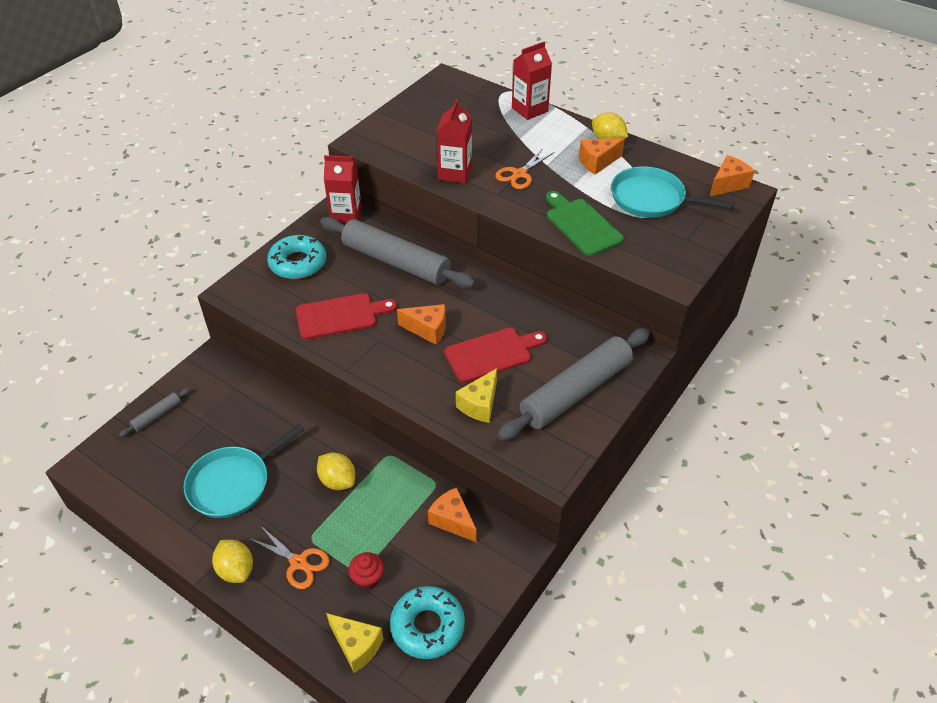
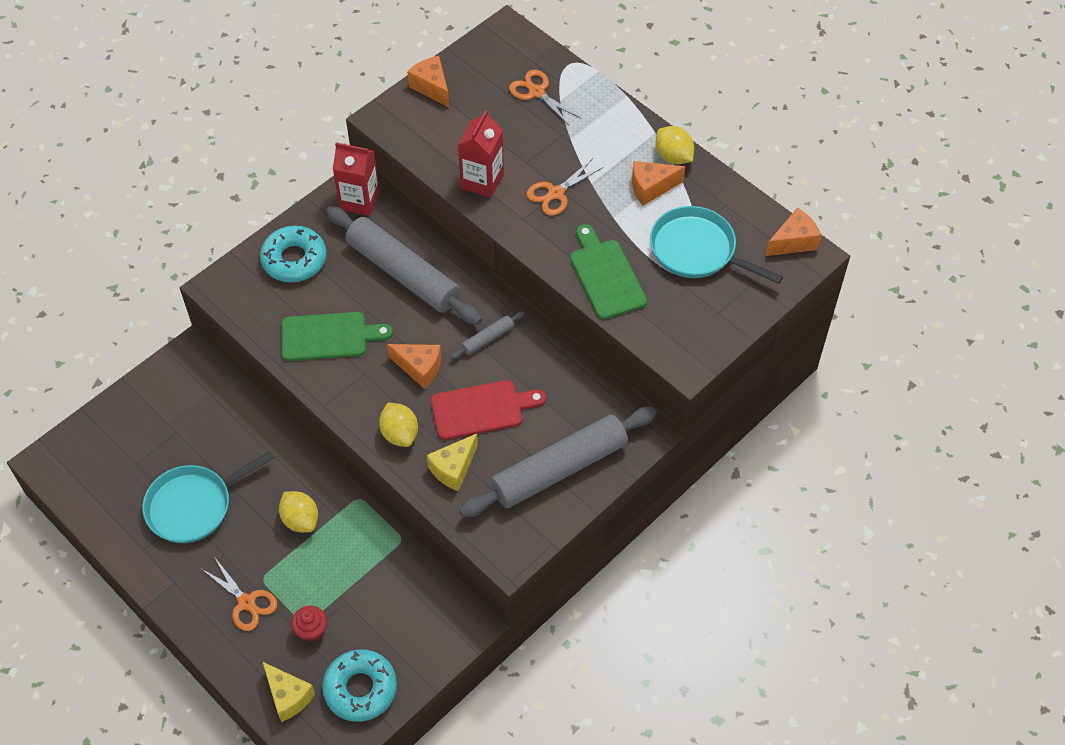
camera: 10 degrees right, 10 degrees up
grey rolling pin [119,388,191,437] -> grey rolling pin moved to [450,311,525,359]
yellow lemon [212,540,253,583] -> yellow lemon moved to [379,403,418,447]
red cutting board [296,293,397,340] -> green cutting board [281,312,393,361]
orange cheese [428,487,477,542] -> orange cheese moved to [407,56,449,107]
red carton [512,41,552,120] -> none
none -> orange scissors [509,70,581,125]

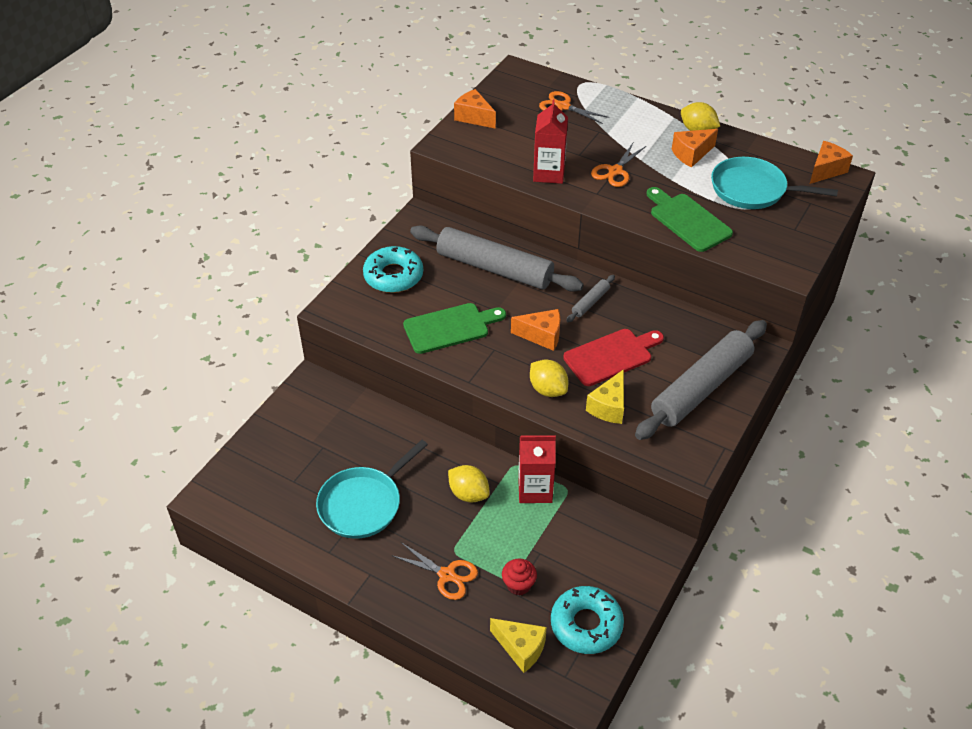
camera: 15 degrees left, 10 degrees down
red carton [333,142,380,216] -> red carton moved to [518,435,556,503]

